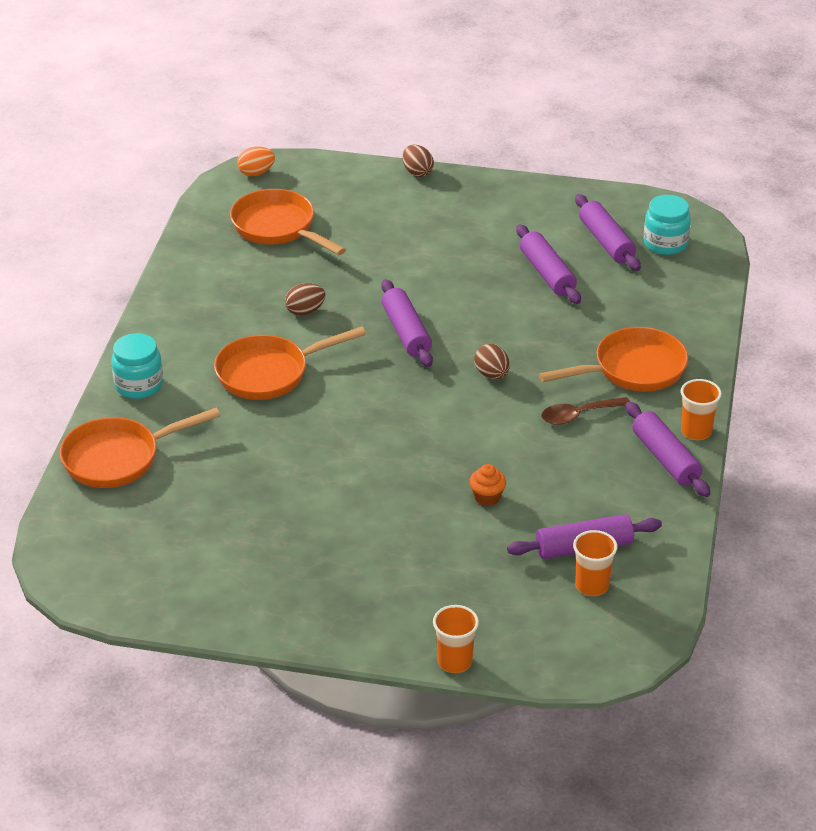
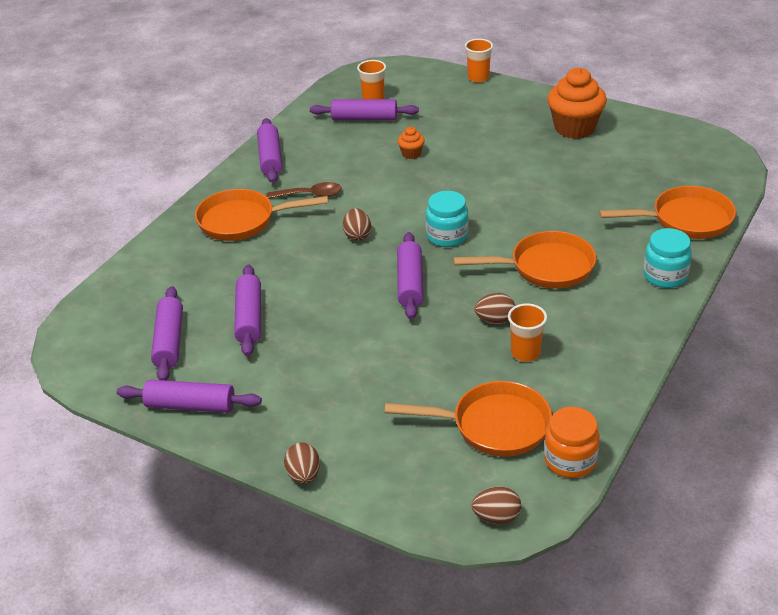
camera: 160 degrees left, 0 degrees up
orange pan [230,189,346,255] -> orange pan turned 60 degrees counterclockwise [385,381,552,457]
orange egg [237,146,275,176] -> brown egg [472,487,521,524]
turquoise jar [644,195,691,255] -> turquoise jar moved to [426,191,469,247]
orange cup [681,379,722,440] -> orange cup moved to [508,303,547,362]
none -> purple rolling pin [117,380,262,413]
none -> orange jar [544,407,600,478]
none -> orange cupcake [547,67,607,139]

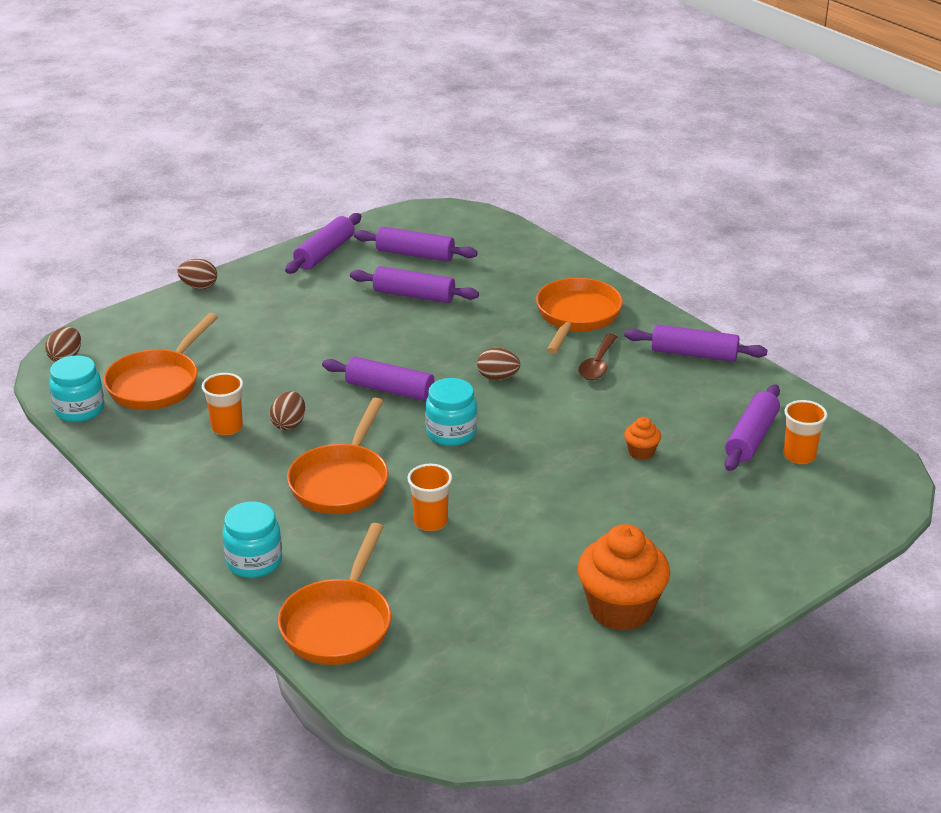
camera: 110 degrees right, 5 degrees down
orange cup [465,39,493,83] -> orange cup moved to [407,464,452,531]
orange jar [544,407,600,478] -> turquoise jar [49,355,105,422]

